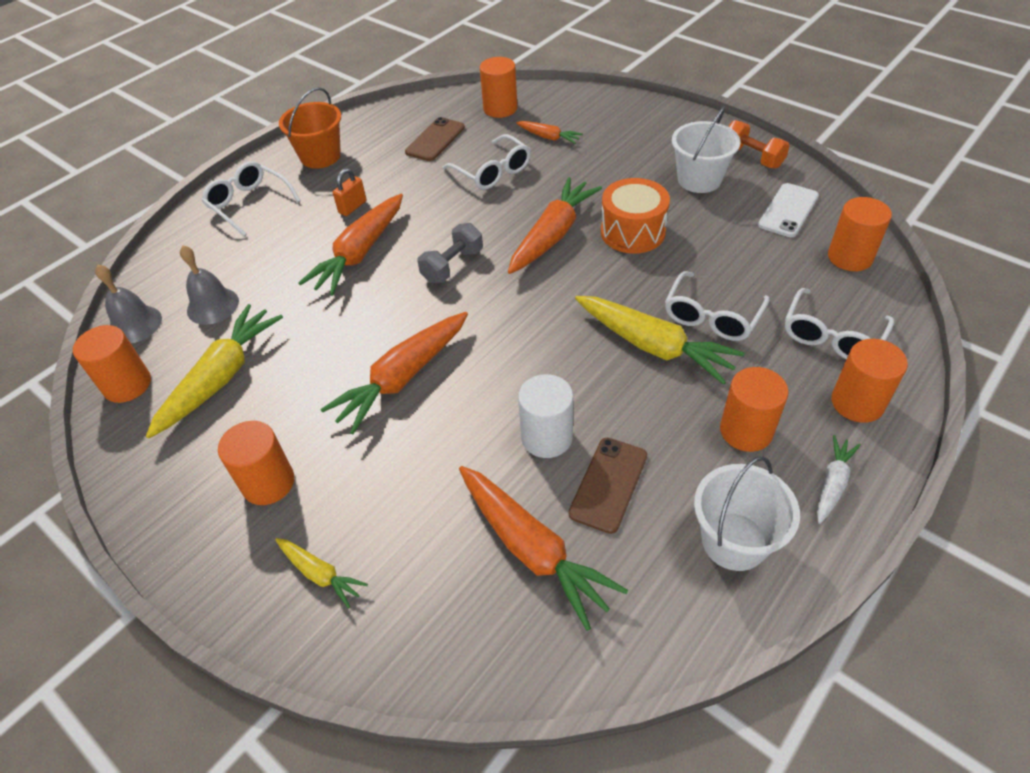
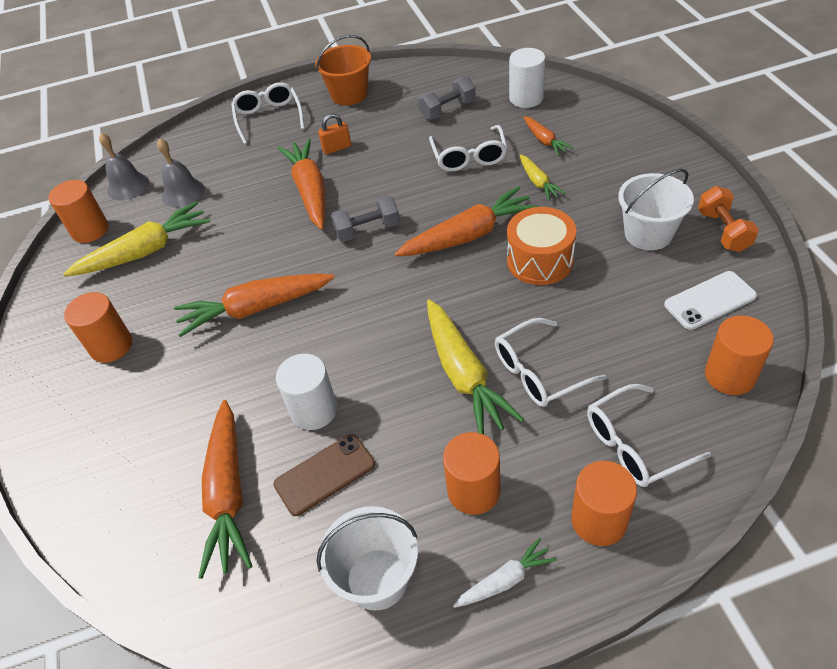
camera: 35 degrees right, 0 degrees up
yellow carrot [275,538,368,608] -> yellow carrot moved to [520,154,566,201]
orange carrot [298,194,403,296] -> orange carrot turned 105 degrees clockwise [278,138,326,230]
brown phone [405,117,465,161] -> grey dumbbell [418,76,476,120]
orange cylinder [480,57,517,118] -> white cylinder [509,48,545,108]

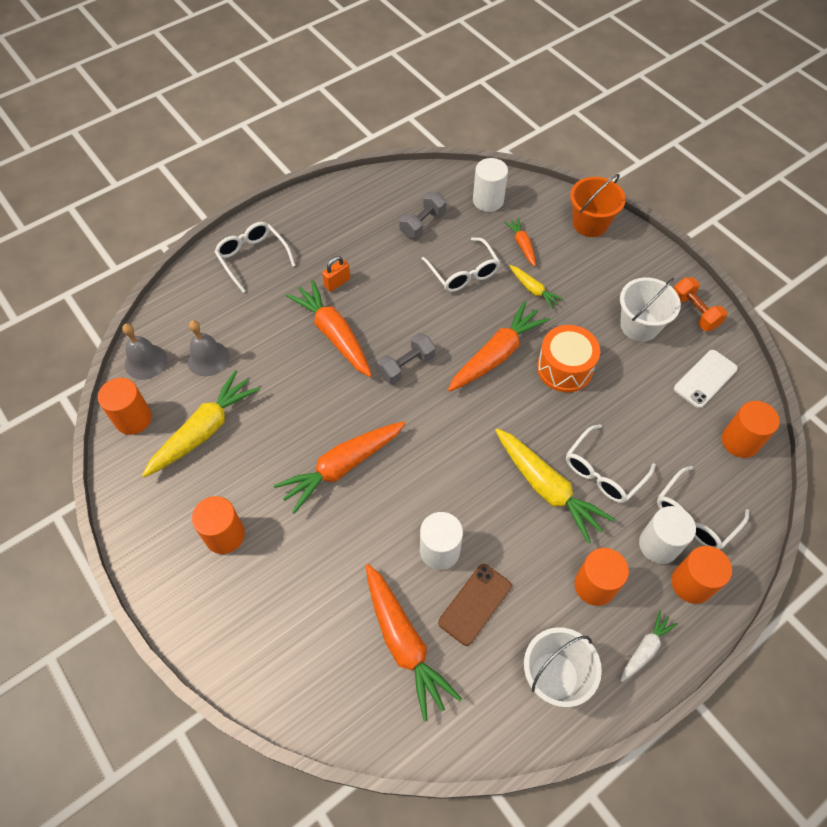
camera: 25 degrees left, 10 degrees up
orange bucket [315,35,371,106] -> orange bucket moved to [570,174,626,237]
orange carrot [524,116,573,156] -> orange carrot turned 150 degrees counterclockwise [504,218,536,267]
none -> white cylinder [639,506,696,564]

